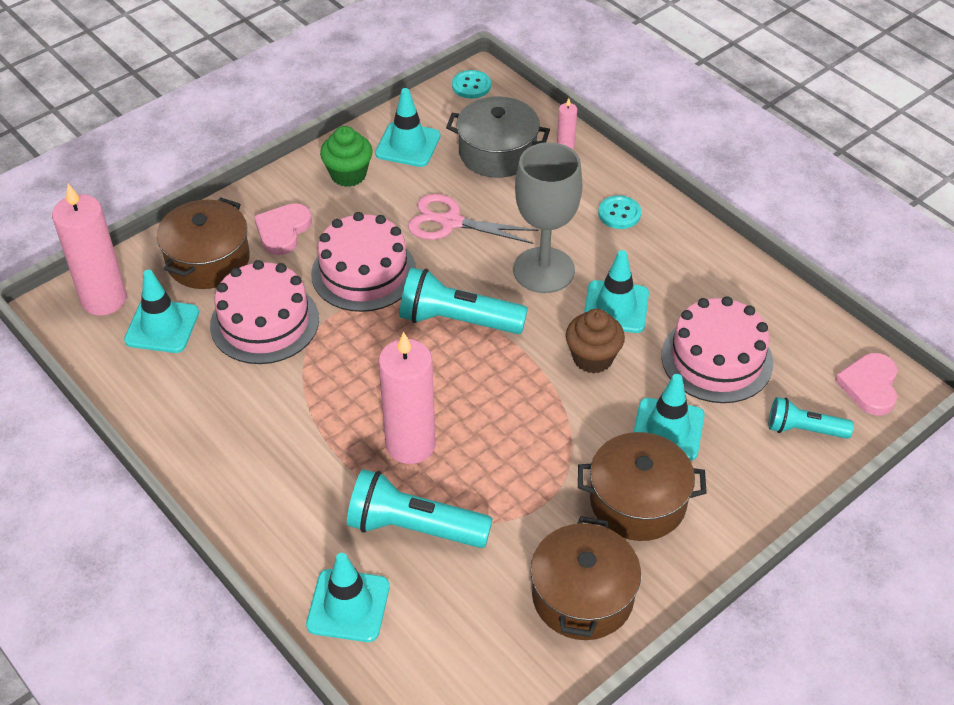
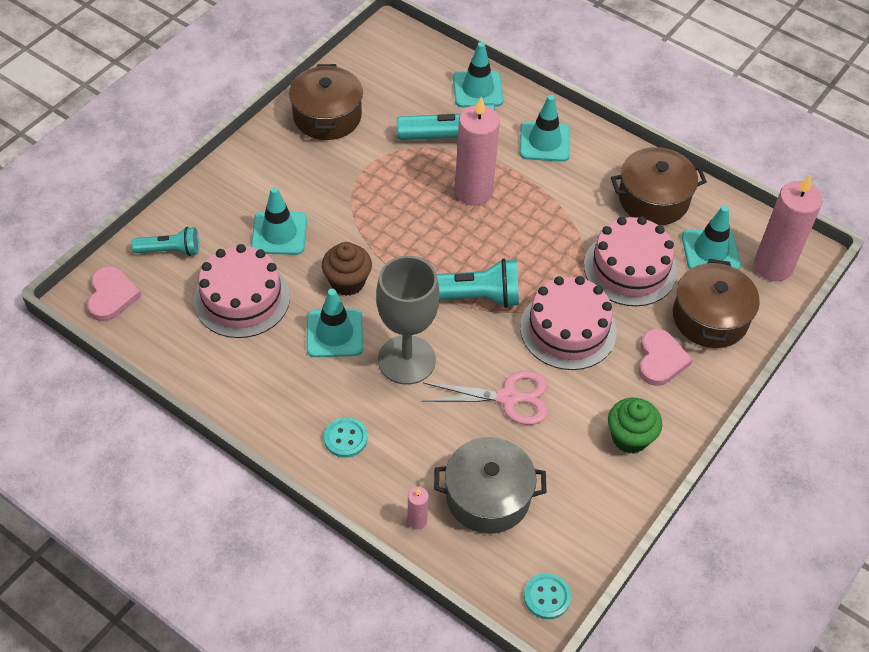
camera: 165 degrees right, 5 degrees up
turquoise traffic cone [375,88,441,167] -> turquoise traffic cone moved to [520,95,570,162]
brown pot [578,432,707,541] -> brown pot moved to [611,147,707,225]

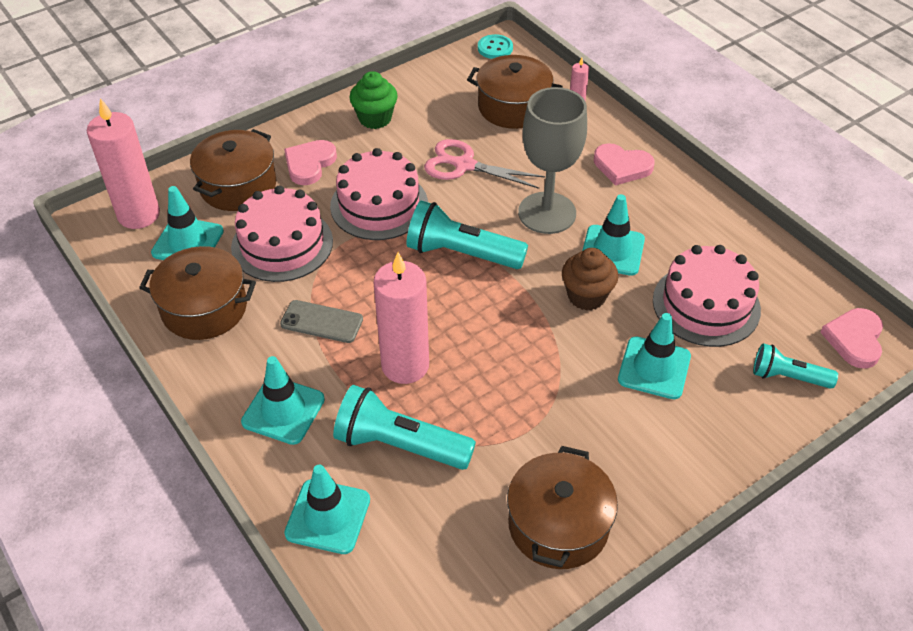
camera: 160 degrees left, 5 degrees down
turquoise button [324,417,367,458] -> pink heart [594,143,655,185]
grey pot [434,437,546,534] -> brown pot [467,55,563,129]
none -> grey phone [280,300,363,343]

